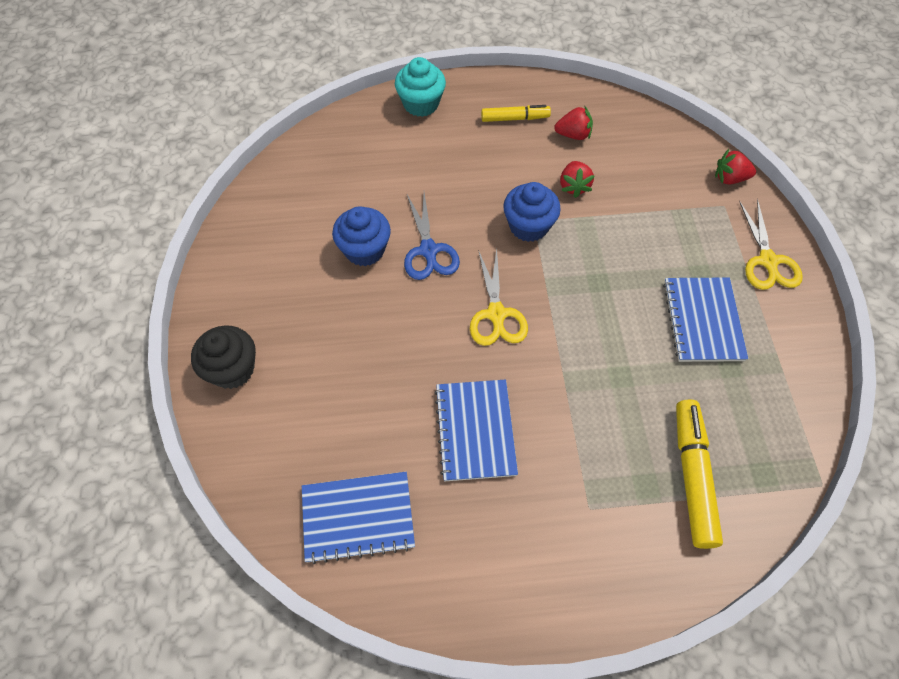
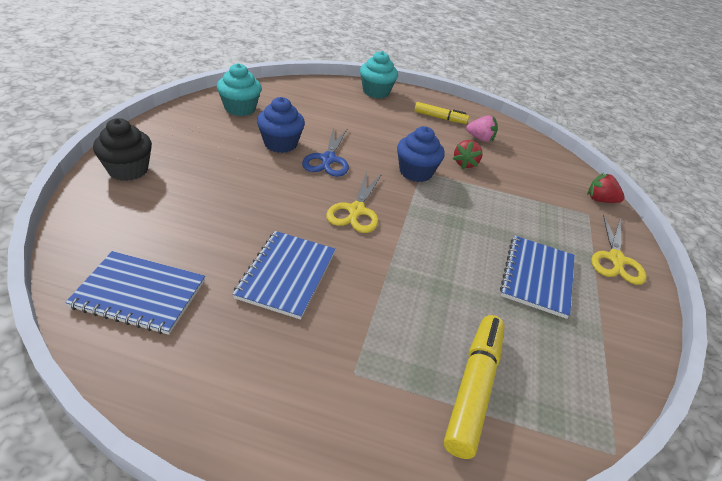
camera: 15 degrees right, 20 degrees down
red strawberry [554,106,593,140] -> pink strawberry [466,116,498,142]
none -> turquoise cupcake [217,63,262,116]

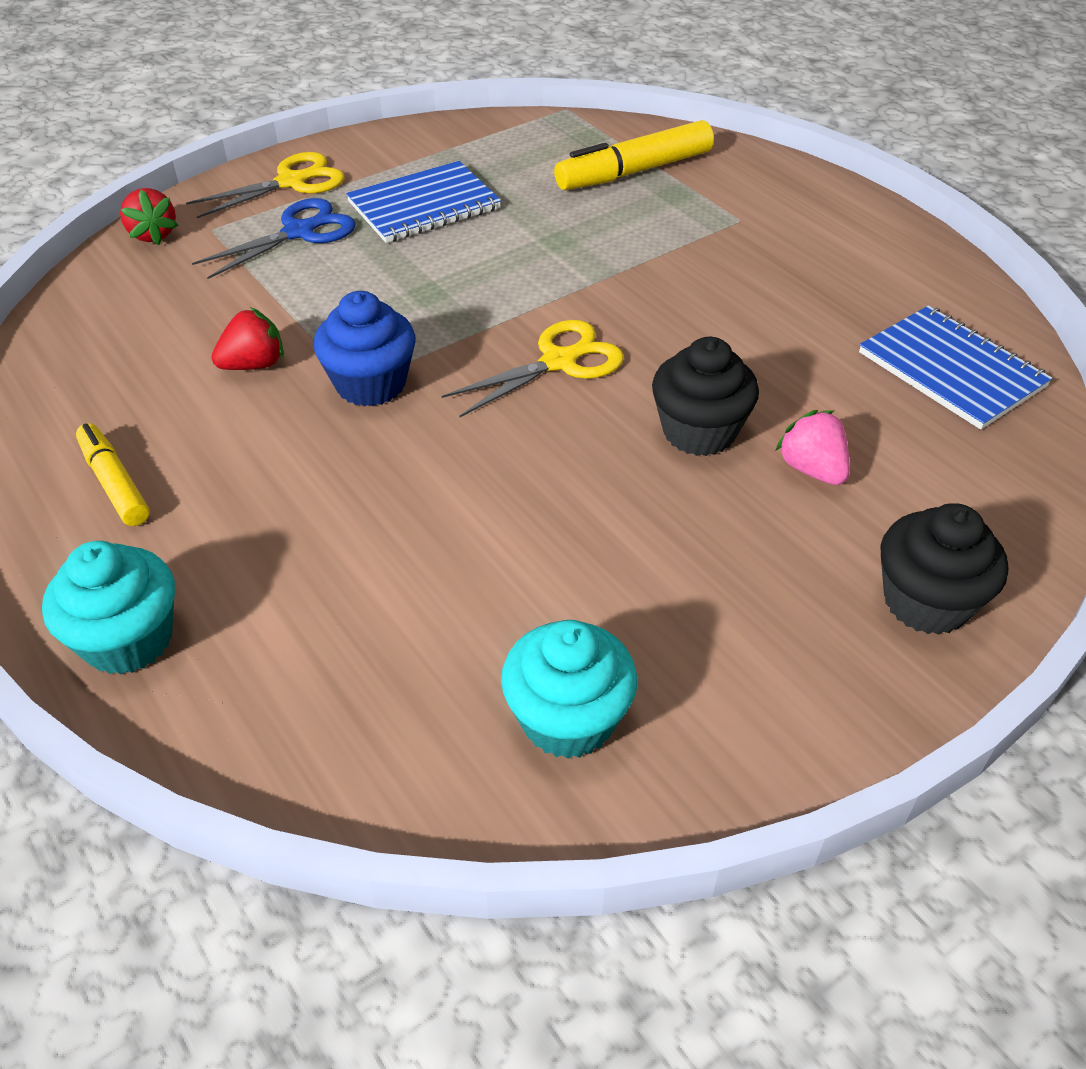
camera: 135 degrees left, 5 degrees up
blue notebook [232,231,336,320] -> none
blue cupcake [257,97,305,153] -> none
blue scissors [302,127,349,177] -> blue scissors moved to [192,198,356,279]
pink strawberry [466,116,498,142] -> pink strawberry moved to [775,410,850,485]
none -> black cupcake [652,337,759,456]

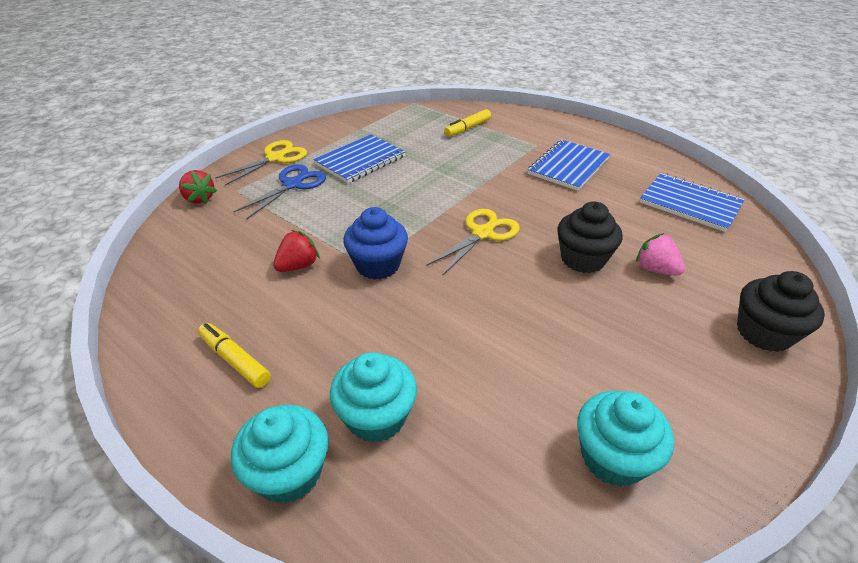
camera: 15 degrees left, 5 degrees down
yellow marker [554,120,714,190] -> yellow marker [444,109,491,137], size x0.62
none -> turquoise cupcake [330,352,417,443]
none -> blue notebook [528,139,610,191]

